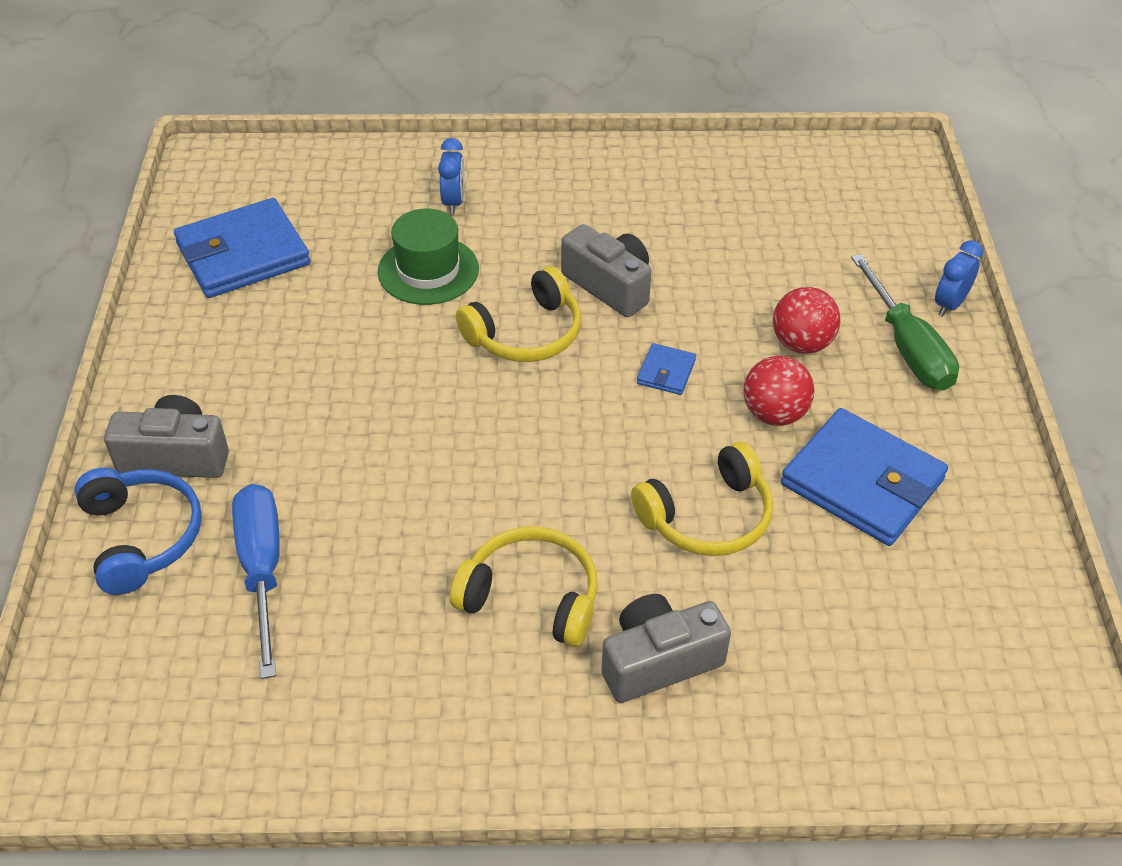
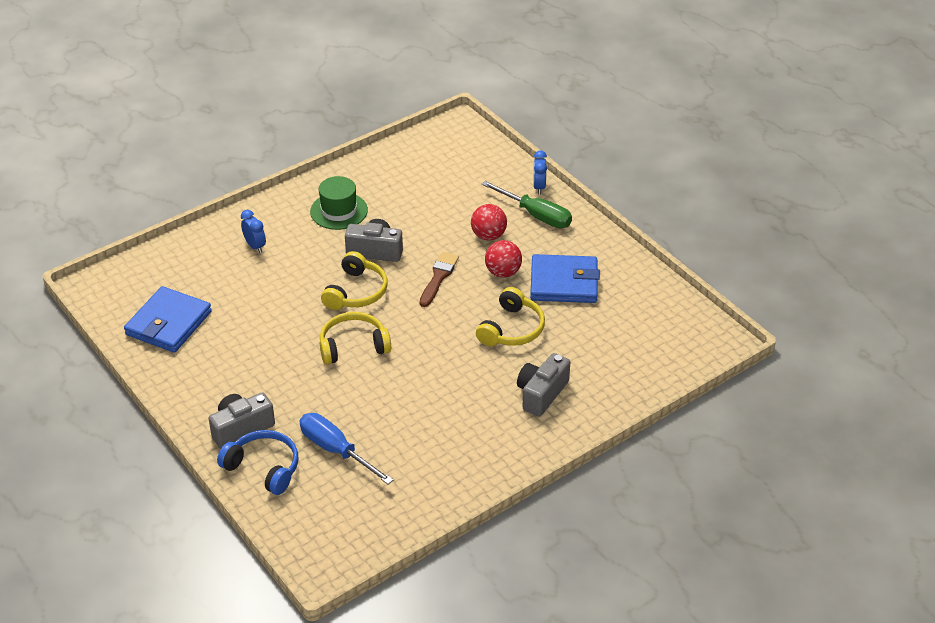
camera: 35 degrees left, 5 degrees down
green hat [378,209,479,305] -> green hat moved to [310,176,368,230]
yellow headphones [450,526,598,647] -> yellow headphones moved to [320,312,391,364]
blue wallet [637,343,696,395] -> brown brush [420,252,459,307]

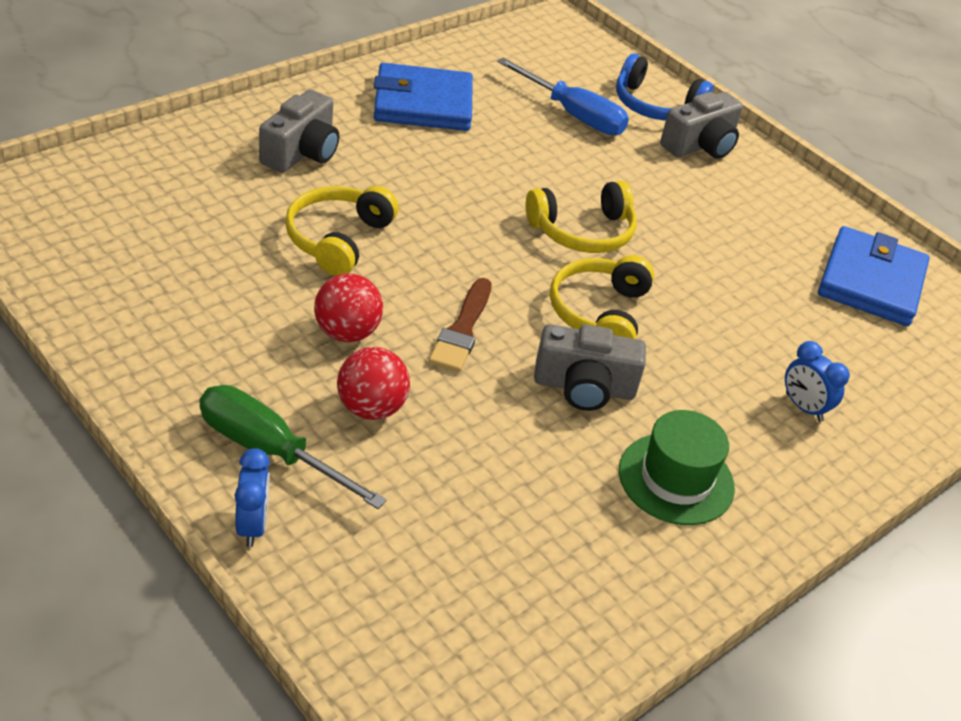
camera: 170 degrees right, 0 degrees up
blue wallet [530,254,600,303] -> blue wallet moved to [374,63,473,131]

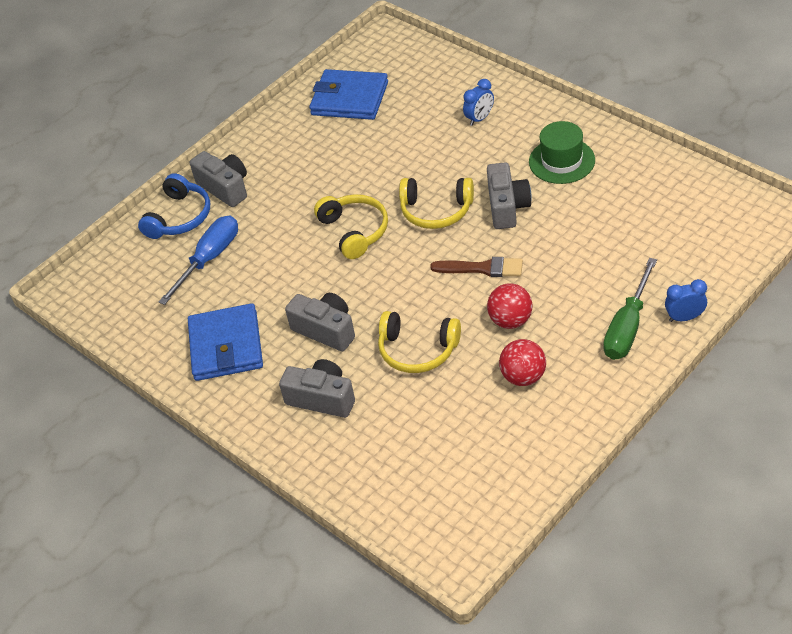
camera: 85 degrees left, 5 degrees up
red ball [337,347,410,420] -> red ball moved to [499,339,546,386]
none -> grey camera [285,293,355,351]

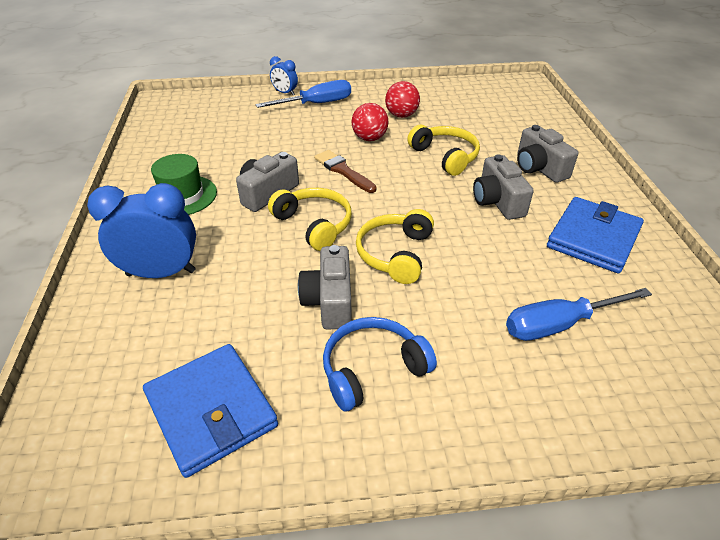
camera: 145 degrees left, 5 degrees down
blue headphones [138,173,210,239] -> blue headphones moved to [323,317,437,411]
grey camera [190,151,247,207] -> grey camera moved to [298,245,352,330]
blue clock [463,79,494,126] -> blue clock [87,183,196,278], size x1.93
green screwdriver [603,258,657,360] -> blue screwdriver [255,80,351,108]

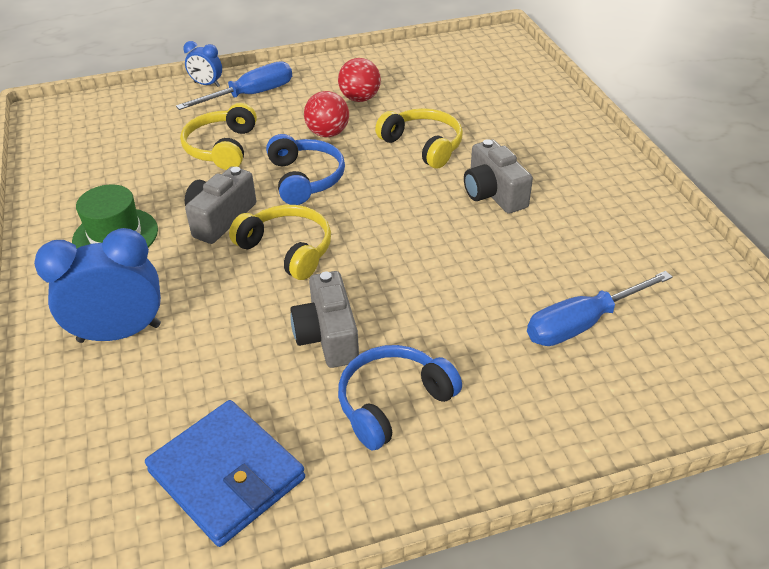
camera: 10 degrees left, 0 degrees up
brown brush [314,150,377,193] -> blue headphones [266,134,345,205]
yellow headphones [356,209,434,284] -> yellow headphones moved to [180,103,257,170]
grey camera [517,125,578,183] -> none
blue wallet [547,197,644,273] -> none

